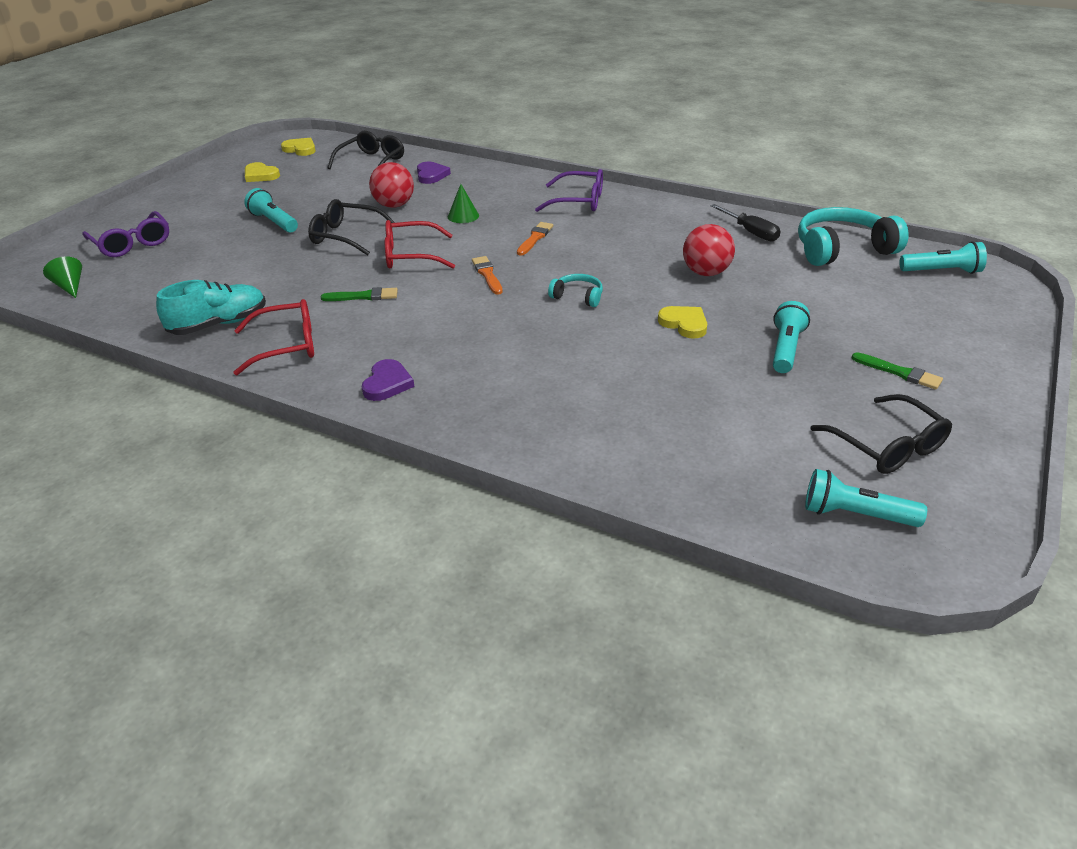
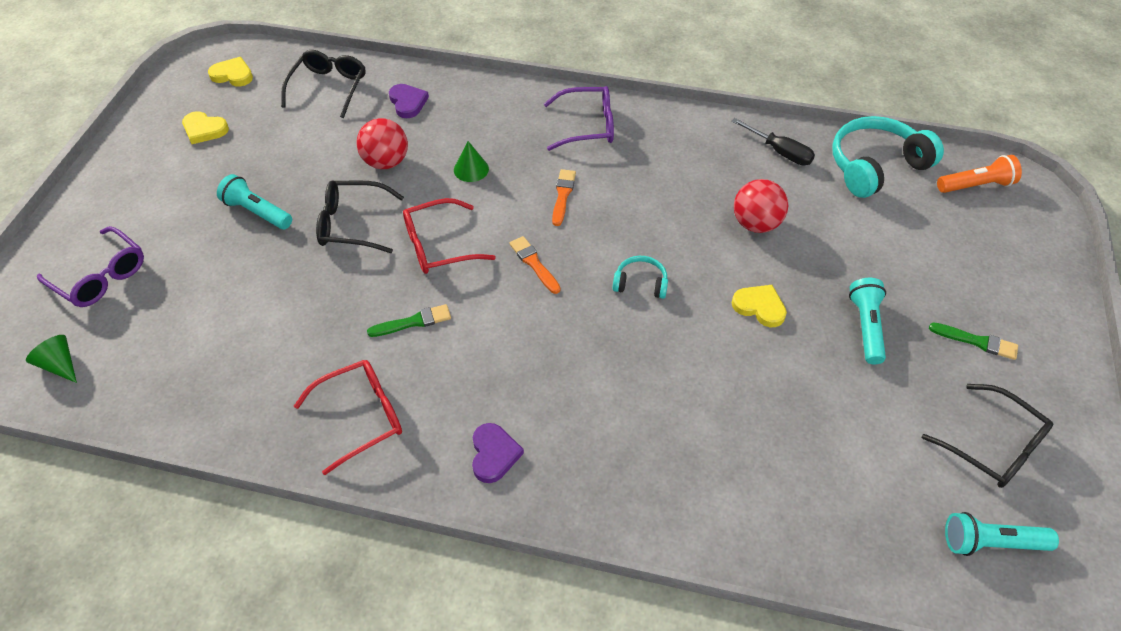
camera: 15 degrees left, 15 degrees up
turquoise shoe [156,280,266,335] -> none
turquoise flashlight [899,241,987,274] -> orange flashlight [937,155,1022,193]

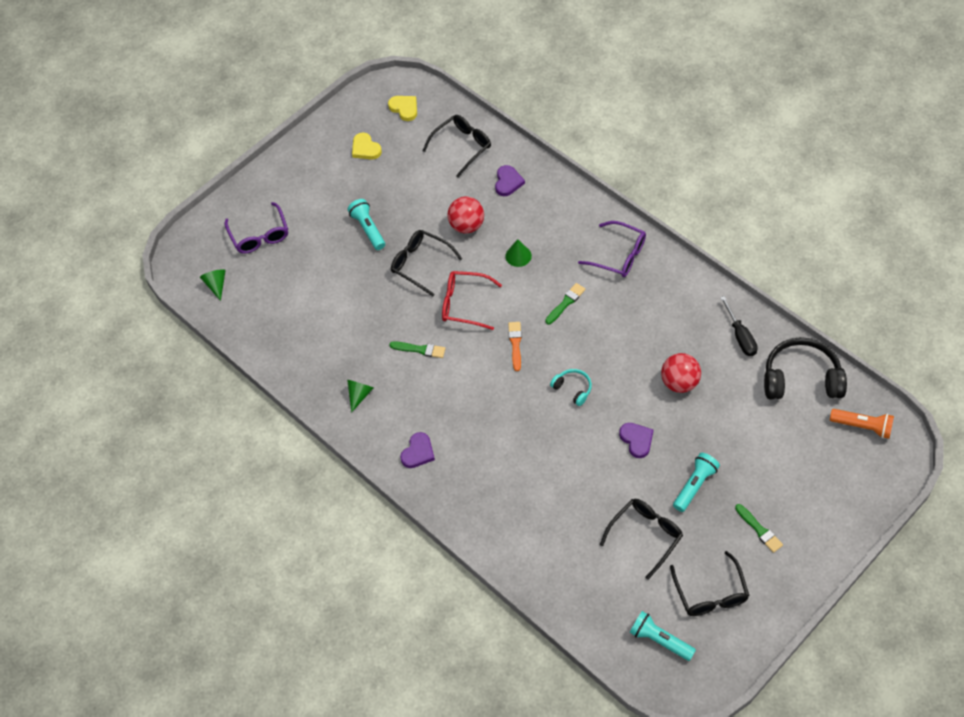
camera: 35 degrees right, 5 degrees up
red glasses [294,360,402,475] -> green cone [347,380,373,413]
orange brush [552,169,576,226] -> green brush [545,283,585,324]
yellow heart [732,285,787,327] -> purple heart [619,423,653,458]
turquoise headphones [832,116,944,198] -> black headphones [764,337,847,399]
none -> black glasses [600,499,683,580]

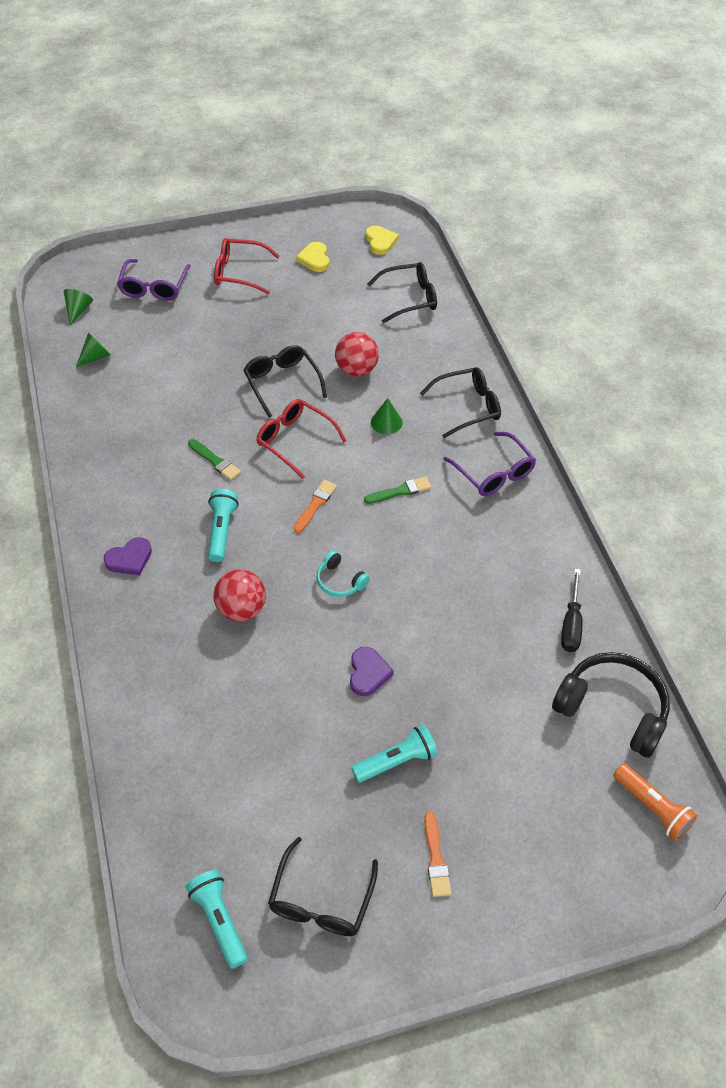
camera: 25 degrees right, 5 degrees down
turquoise flashlight [347,199,385,250] -> turquoise flashlight moved to [208,489,239,562]
green cone [347,380,373,413] -> green cone moved to [76,332,111,367]
purple heart [495,165,525,196] -> none
turquoise headphones [550,369,592,406] -> turquoise headphones turned 150 degrees clockwise [317,550,370,597]
black glasses [600,499,683,580] -> black glasses moved to [420,367,501,438]
red ball [661,353,701,393] -> red ball moved to [213,569,266,622]
green brush [735,504,783,553] -> orange brush [424,811,451,897]
none -> red glasses [214,238,280,294]

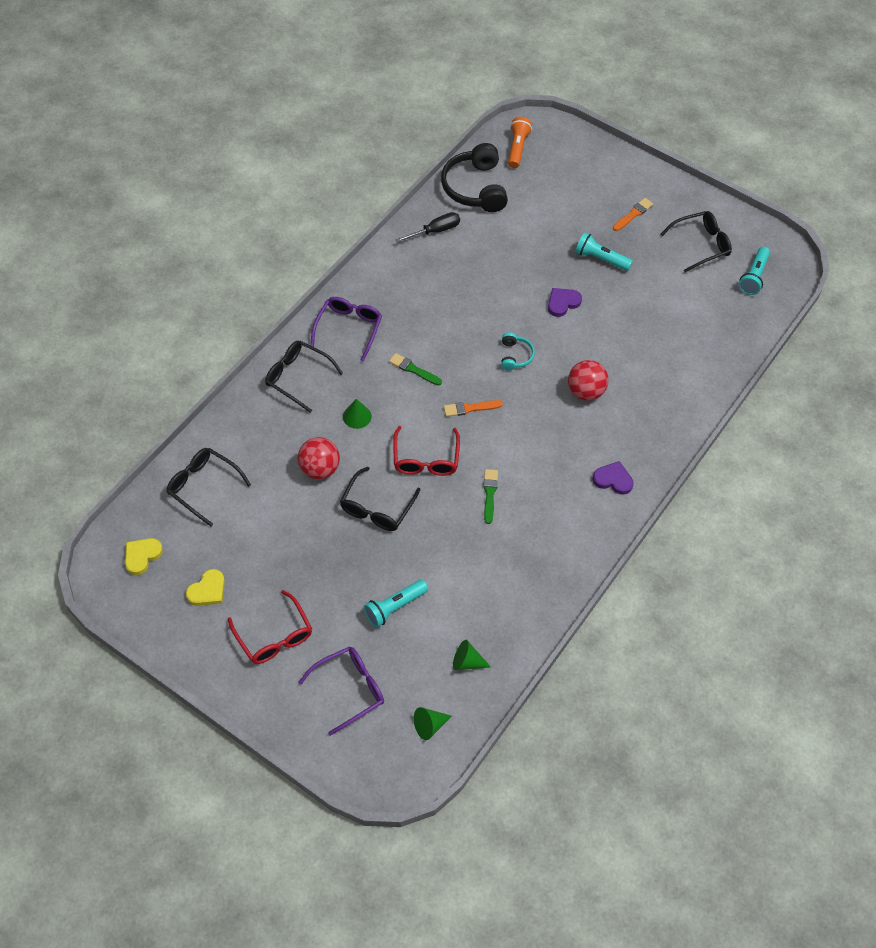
camera: 130 degrees left, 5 degrees up
turquoise flashlight [208,489,239,562] -> turquoise flashlight moved to [364,579,428,628]

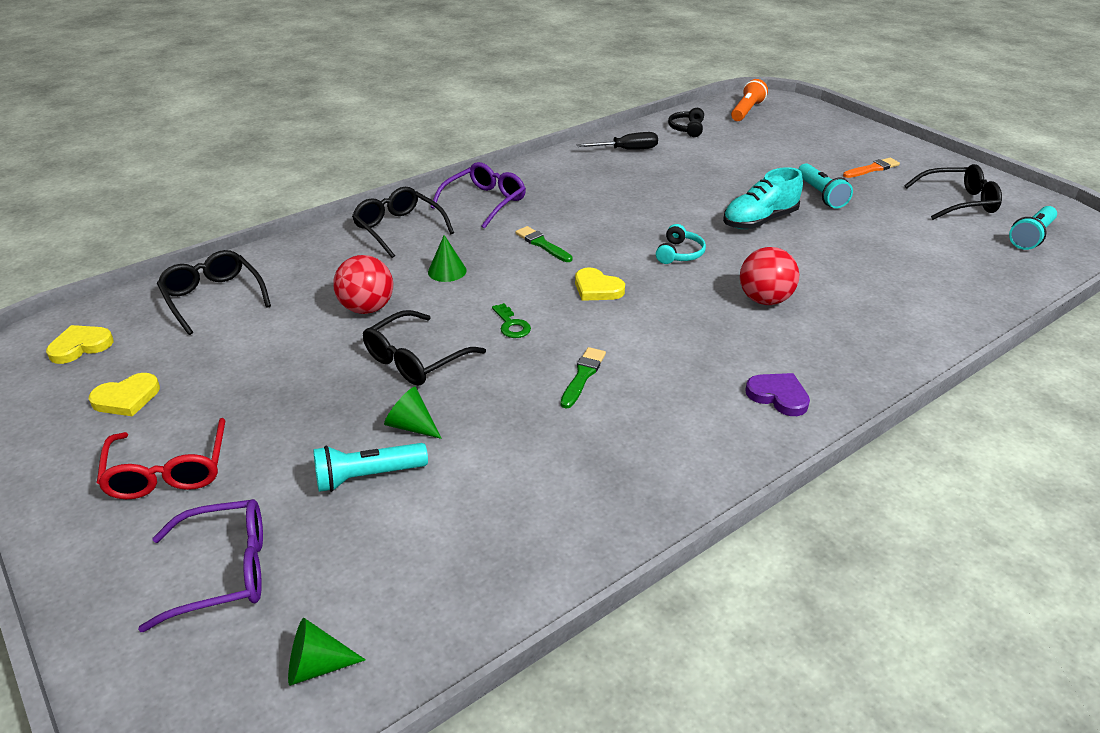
camera: 20 degrees right, 20 degrees down
red glasses [393,426,460,476] -> green key [492,303,531,338]
black headphones [441,143,508,212] -> black headphones [668,108,704,137], size x0.49
orange brush [444,400,503,417] -> yellow heart [575,268,625,301]
green cone [453,640,491,670] -> green cone moved to [384,387,442,439]
purple heart [548,288,582,317] -> turquoise shoe [723,167,803,229]
turquoise flashlight [575,232,633,271] -> turquoise flashlight turned 150 degrees counterclockwise [798,163,853,208]

